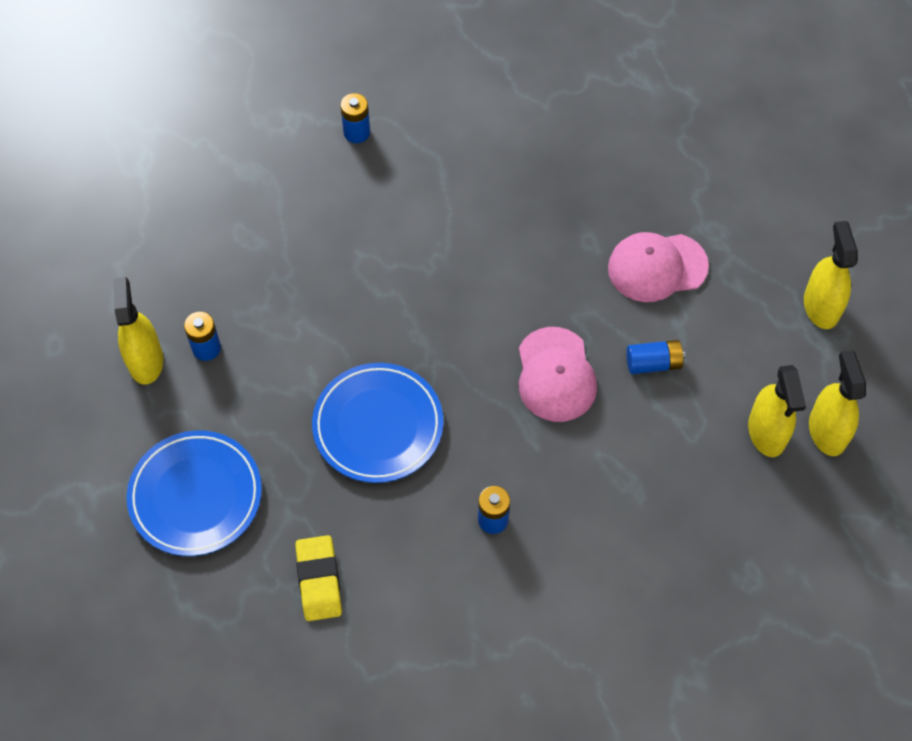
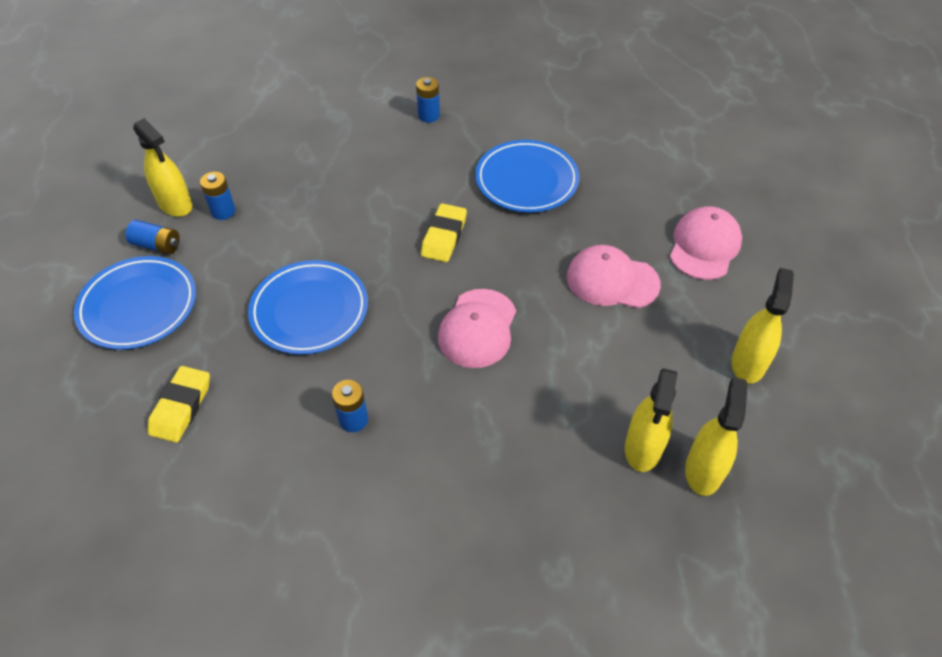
camera: 25 degrees right, 10 degrees down
yellow spray bottle [113,277,163,384] -> yellow spray bottle turned 120 degrees clockwise [133,118,192,217]
blue battery [627,340,686,374] -> blue battery moved to [125,220,180,254]
none -> yellow eraser [421,203,467,262]
none -> blue plate [475,140,579,213]
none -> pink cap [670,206,742,280]

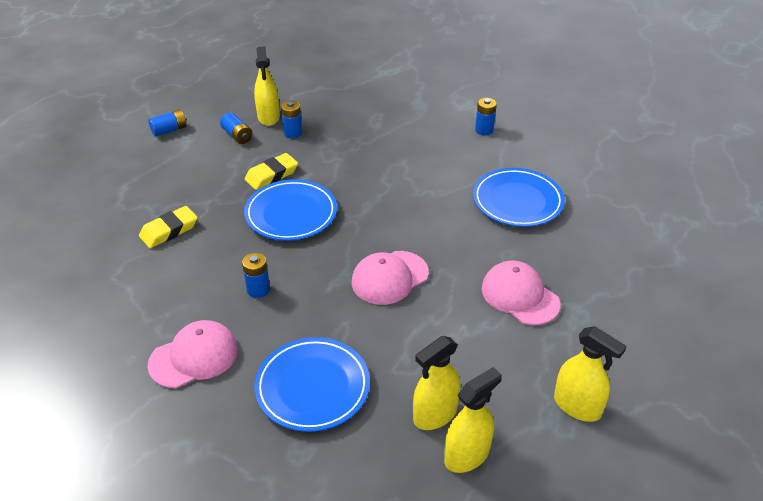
camera: 35 degrees right, 10 degrees down
blue plate [74,256,196,350] -> blue plate moved to [254,337,370,432]
yellow eraser [421,203,467,262] -> yellow eraser moved to [245,153,298,190]
pink cap [670,206,742,280] -> pink cap moved to [147,320,238,388]
yellow spray bottle [731,268,794,384] -> yellow spray bottle turned 75 degrees clockwise [554,326,627,422]
none -> blue battery [148,110,187,137]

